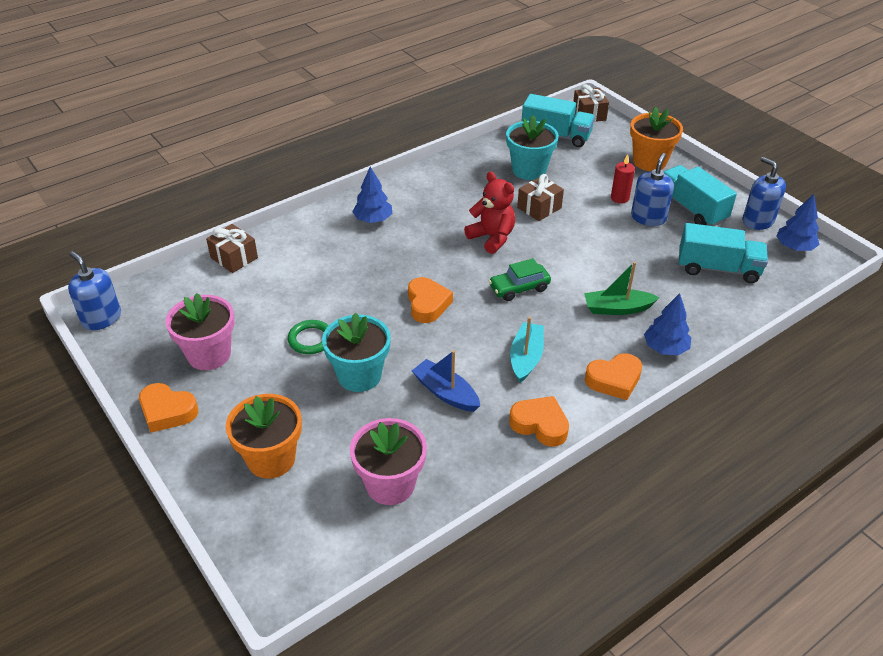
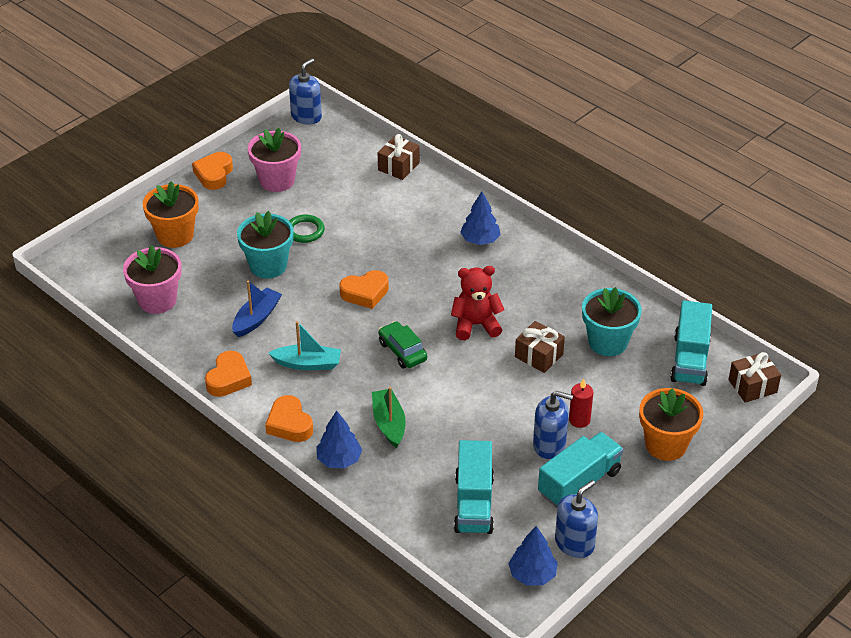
camera: 80 degrees right, 0 degrees up
red teddy bear [464,172,515,254] -> red teddy bear turned 135 degrees counterclockwise [451,266,504,340]

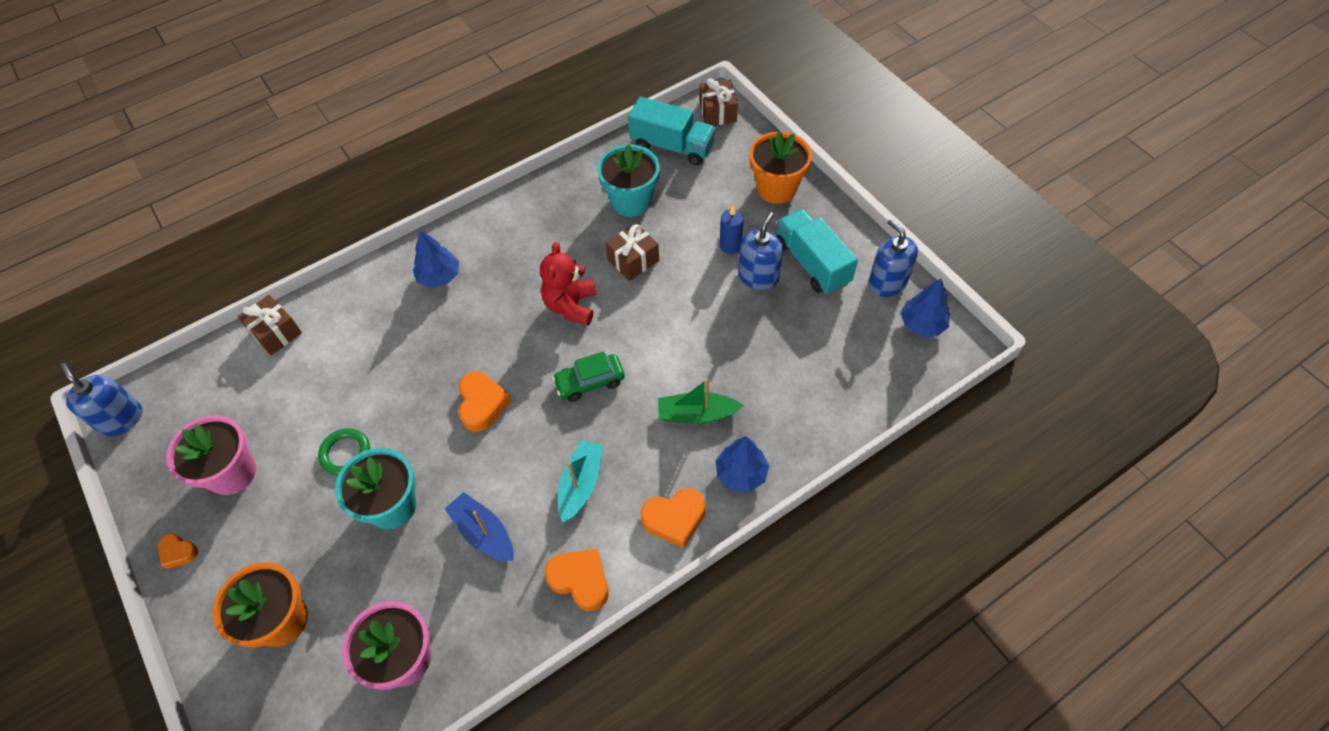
camera: 75 degrees left, 15 degrees up
orange heart [192,152,233,190] -> orange heart [158,533,198,569], size x0.59
turquoise truck [454,440,494,534] -> none
red candle [569,379,593,428] -> blue candle [720,206,744,254]

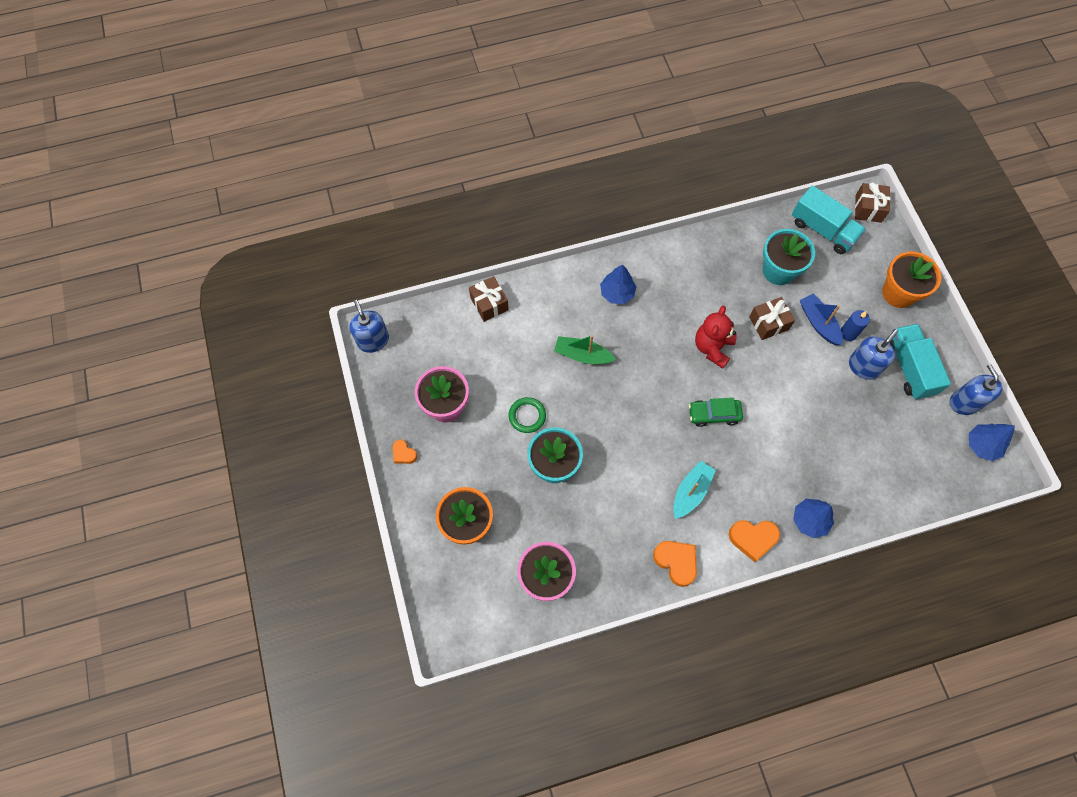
camera: 15 degrees right, 10 degrees up
blue boat [445,492,513,561] -> blue boat moved to [800,294,843,345]
orange heart [459,371,511,432] -> none
green boat [658,379,744,424] -> green boat moved to [554,335,616,364]

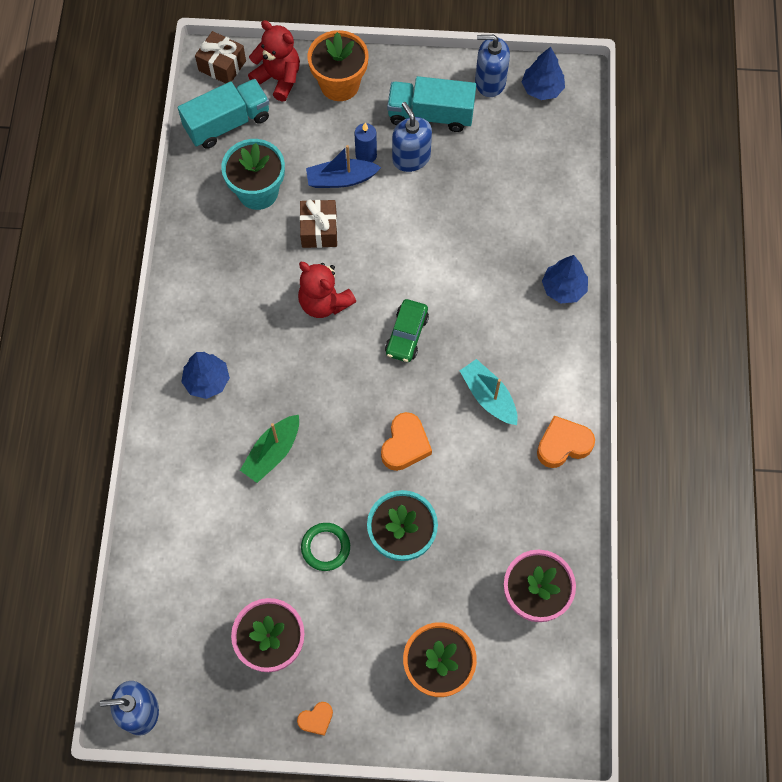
camera: 70 degrees left, 0 degrees up
brown gift [469,276,509,322] -> none
orange heart [729,520,780,562] -> orange heart moved to [381,412,432,471]
none -> red teddy bear [248,20,300,102]

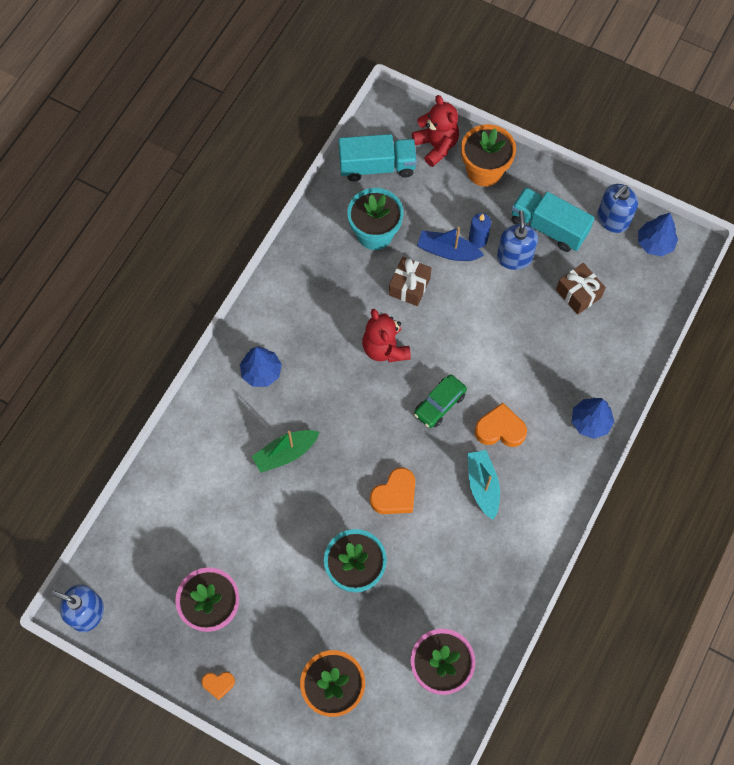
camera: 25 degrees right, 0 degrees up
brown gift [195,31,246,84] -> brown gift moved to [556,263,606,315]
green ring [301,523,350,571] -> none
blue soap dispenser [475,35,510,97] -> blue soap dispenser turned 75 degrees counterclockwise [597,184,638,233]
orange heart [537,415,595,468] -> orange heart moved to [475,403,527,447]

